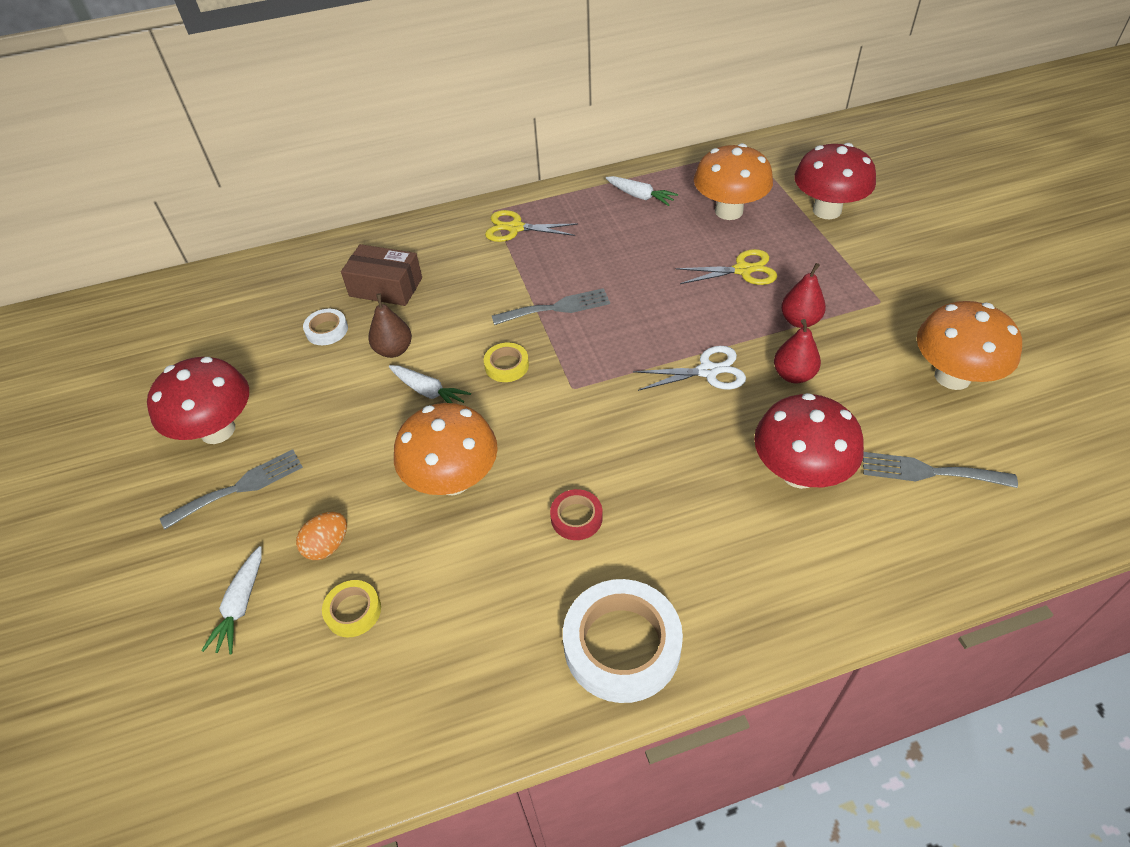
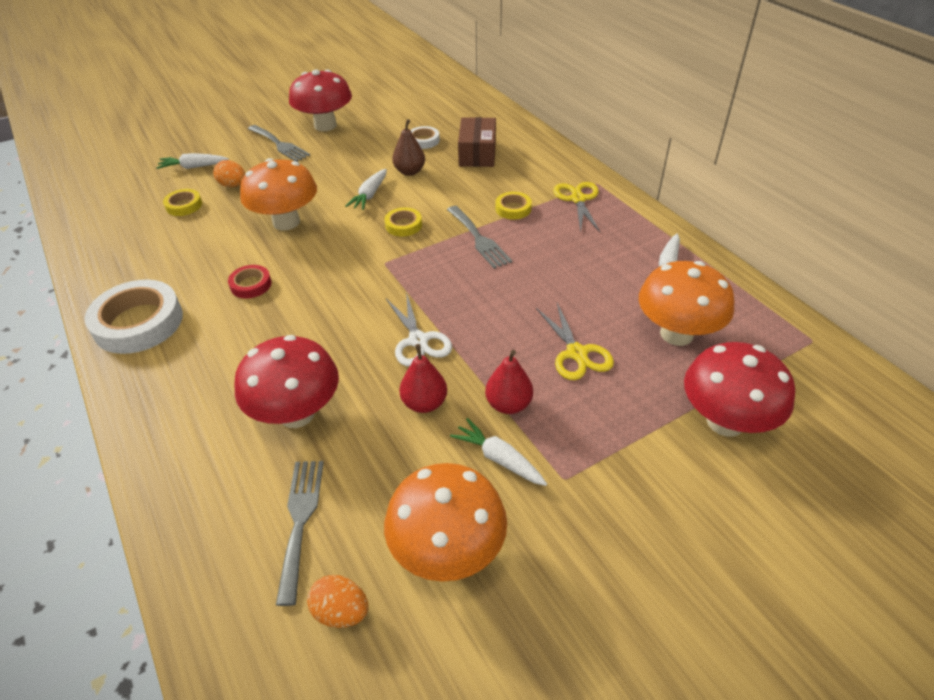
camera: 75 degrees right, 5 degrees down
none -> orange egg [307,575,368,628]
none -> white carrot [450,418,547,486]
none -> yellow tape [495,192,532,220]

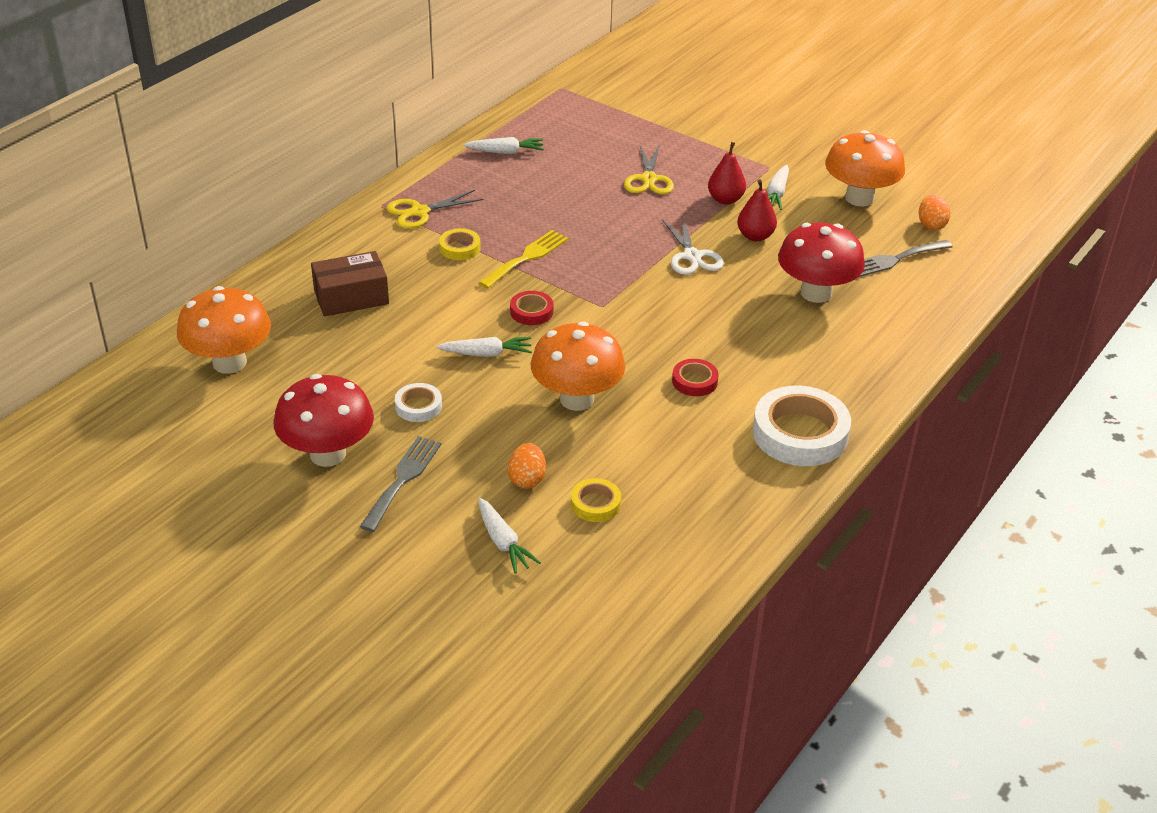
camera: 115 degrees left, 5 degrees down
yellow tape [385,207,422,236] -> red tape [510,291,554,325]
white scissors [386,292,452,367] -> white scissors turned 120 degrees clockwise [662,216,724,275]
brown pear [392,119,425,176] -> none
white tape [411,126,440,149] -> white tape moved to [395,383,442,422]
grey fork [447,206,512,269] -> yellow fork [478,230,569,288]
yellow scissors [536,303,614,380] -> yellow scissors turned 135 degrees clockwise [624,146,674,194]
orange mushroom [639,261,734,346] -> orange mushroom moved to [177,286,271,374]
red mushroom [684,342,795,437] -> none

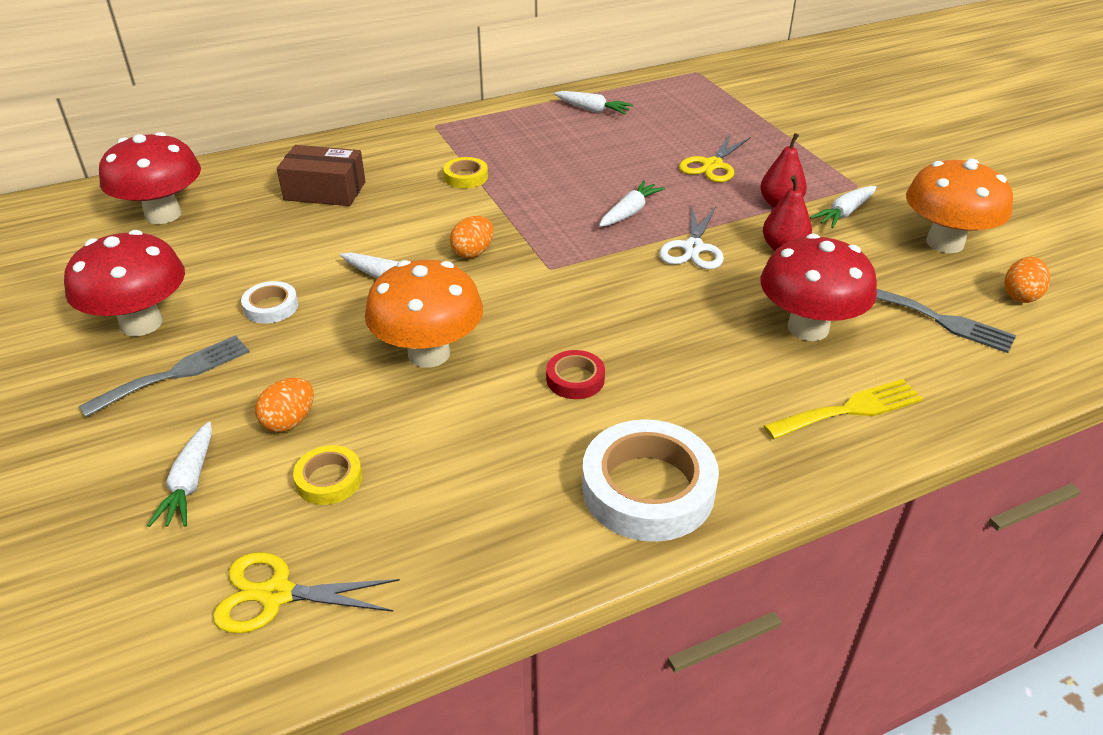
camera: 30 degrees right, 0 degrees up
orange mushroom [177,286,271,374] -> red mushroom [99,132,201,224]
yellow scissors [386,190,484,229] -> yellow scissors moved to [213,552,400,633]
yellow fork [478,230,569,288] -> yellow fork moved to [764,379,923,439]
red tape [510,291,554,325] -> orange egg [450,216,493,258]
grey fork [859,240,953,277] -> grey fork turned 150 degrees counterclockwise [876,289,1017,353]
none -> white carrot [599,180,665,227]

